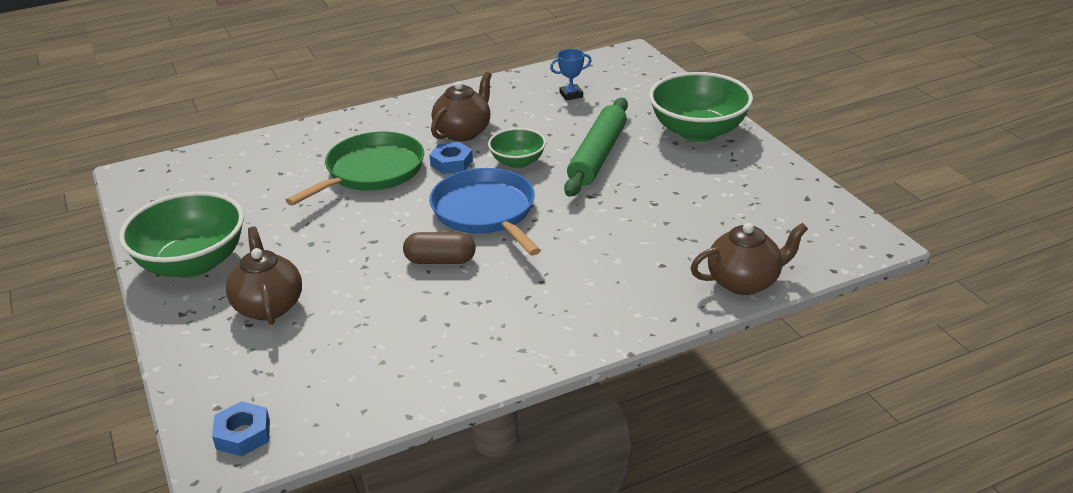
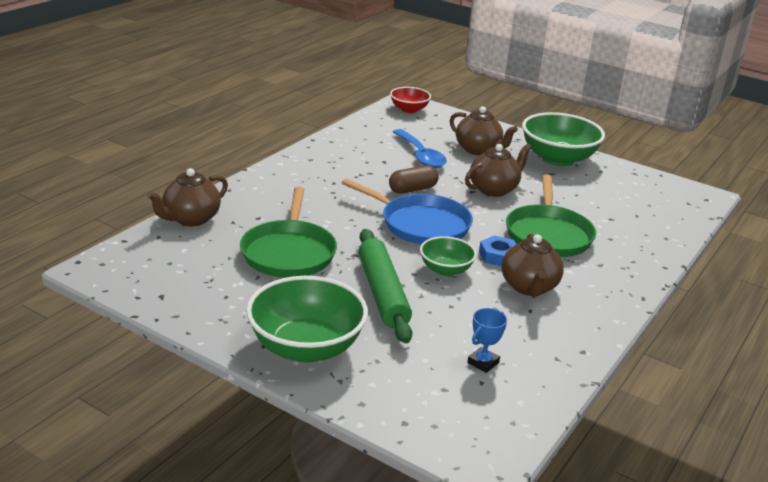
camera: 145 degrees right, 5 degrees down
blue nut [212,401,270,456] -> red bowl [390,87,431,113]
none -> green pan [240,187,337,278]
none -> blue spoon [393,129,447,168]
none -> brown teapot [465,143,532,197]

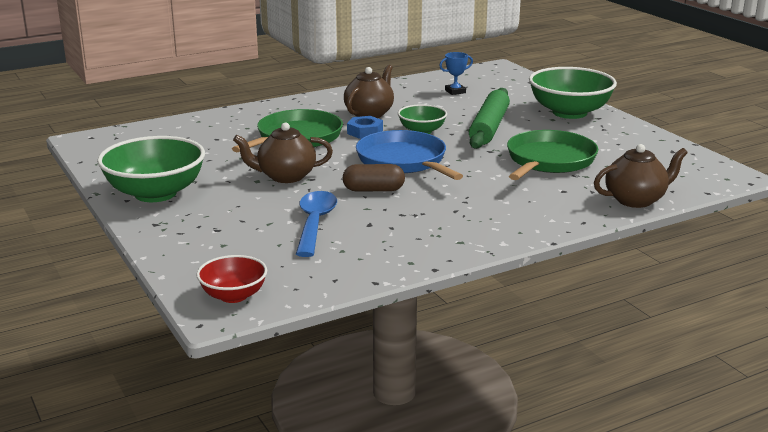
camera: 150 degrees left, 5 degrees down
brown teapot [450,106,518,155] -> none

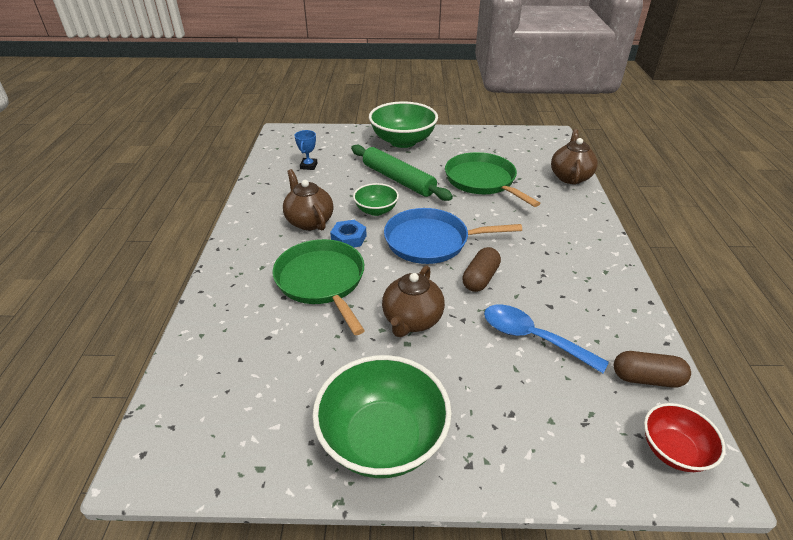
camera: 60 degrees left, 15 degrees up
none -> brown capsule [614,351,691,388]

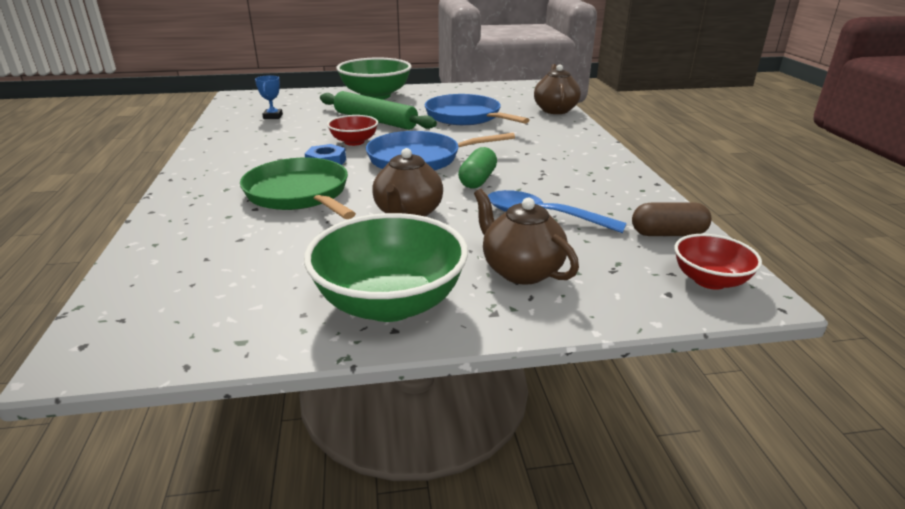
camera: 10 degrees left, 10 degrees down
brown teapot [283,169,334,230] -> brown teapot moved to [474,189,579,285]
green bowl [353,183,399,216] -> red bowl [327,115,378,146]
green pan [445,152,540,207] -> blue pan [425,94,529,125]
brown capsule [462,247,501,292] -> green capsule [458,147,497,188]

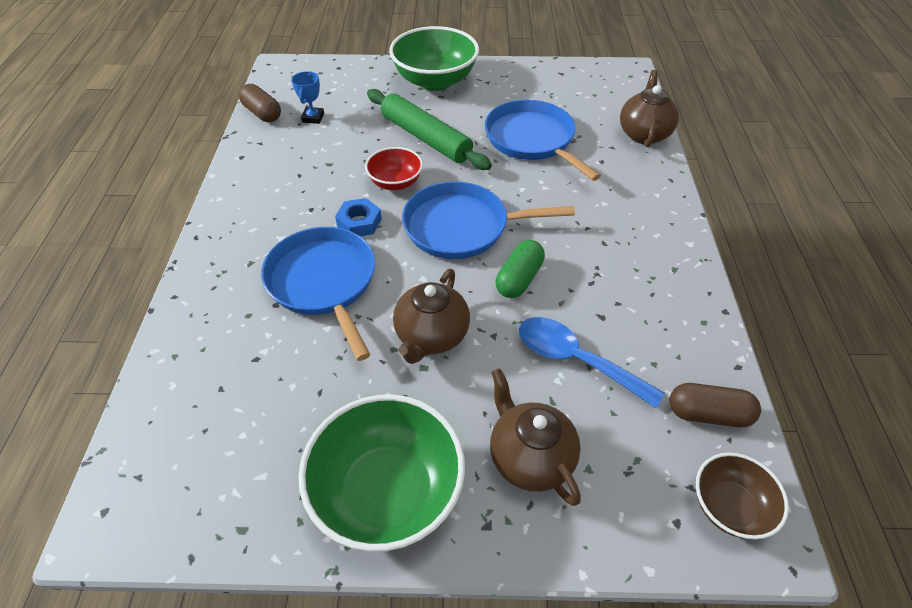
camera: 10 degrees right, 20 degrees up
green pan [240,158,356,219] -> blue pan [261,227,375,361]
red bowl [675,234,762,290] -> brown bowl [696,453,789,539]
none -> brown capsule [239,84,281,122]

